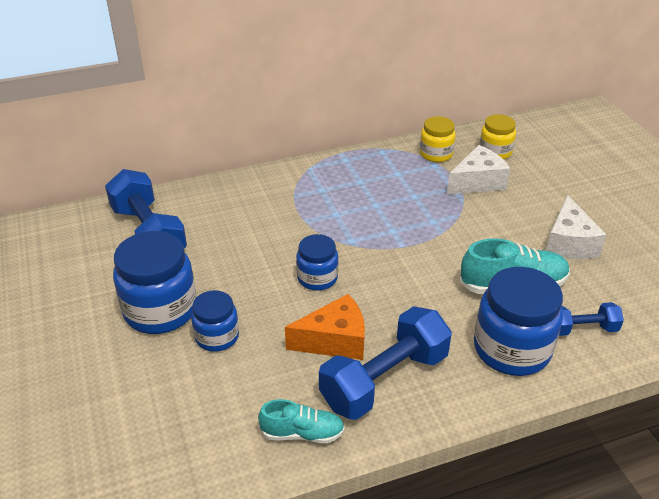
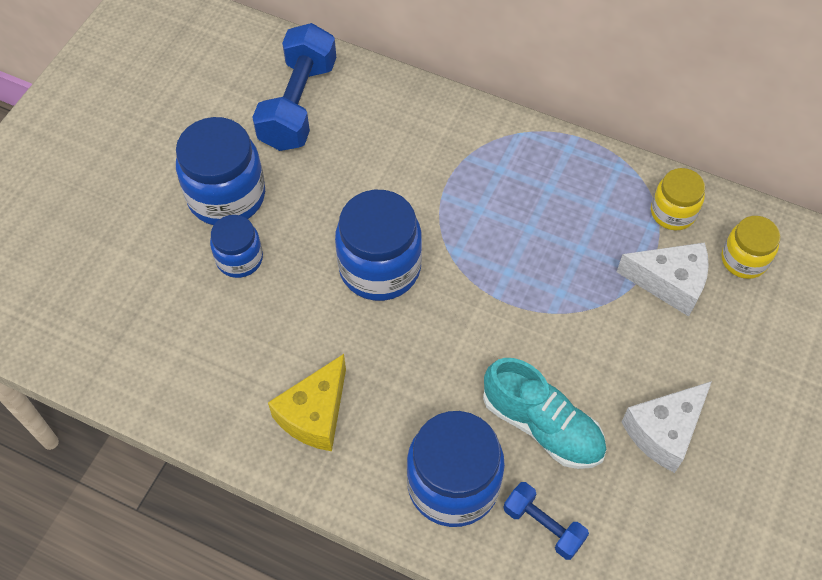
camera: 45 degrees right, 20 degrees up
turquoise shoe [258,399,345,443] -> none
orange cheese [285,294,365,360] -> none
blue jar [296,234,338,291] -> blue jar [335,190,422,301], size x1.72
blue dumbbell [319,306,452,420] -> yellow cheese [268,354,346,451]

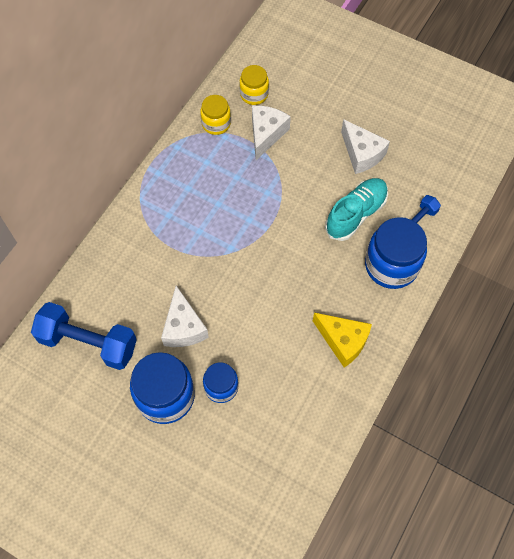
camera: 85 degrees left, 5 degrees up
blue jar [335,190,422,301] -> none
none -> white cheese [161,286,209,347]

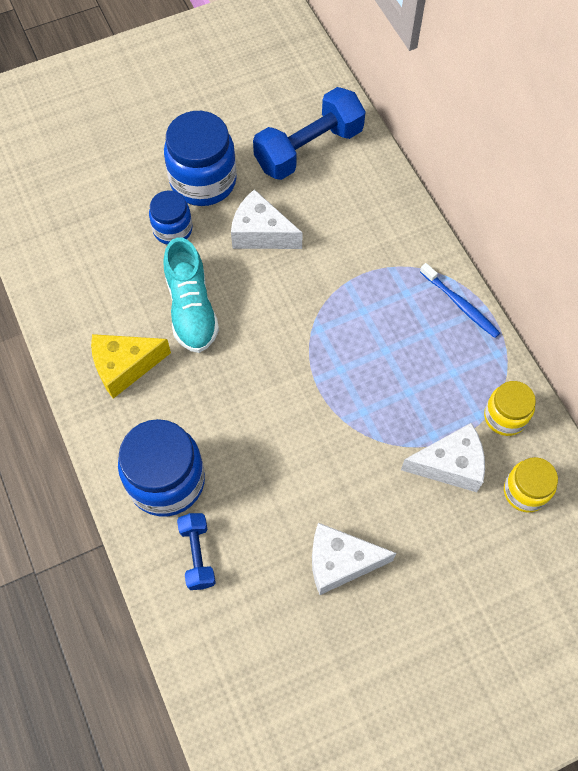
camera: 125 degrees right, 0 degrees up
white cheese [252,105,291,160] -> white cheese turned 60 degrees counterclockwise [401,423,485,492]
turquoise shoe [325,178,388,241] -> turquoise shoe moved to [163,238,219,353]
none -> blue toothbrush [420,263,500,338]

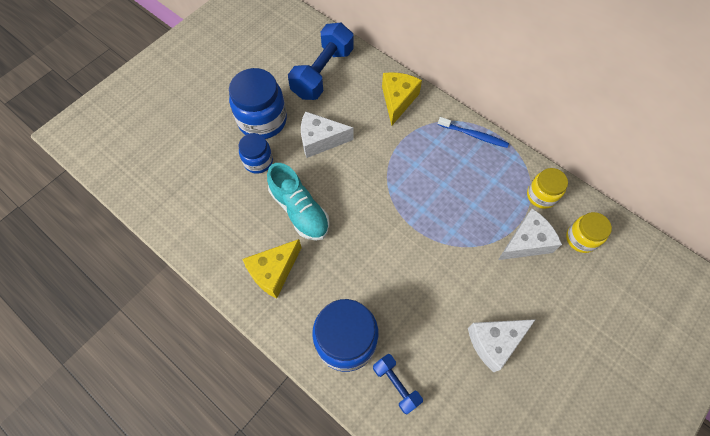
camera: 25 degrees left, 0 degrees up
none -> yellow cheese [382,72,422,126]

